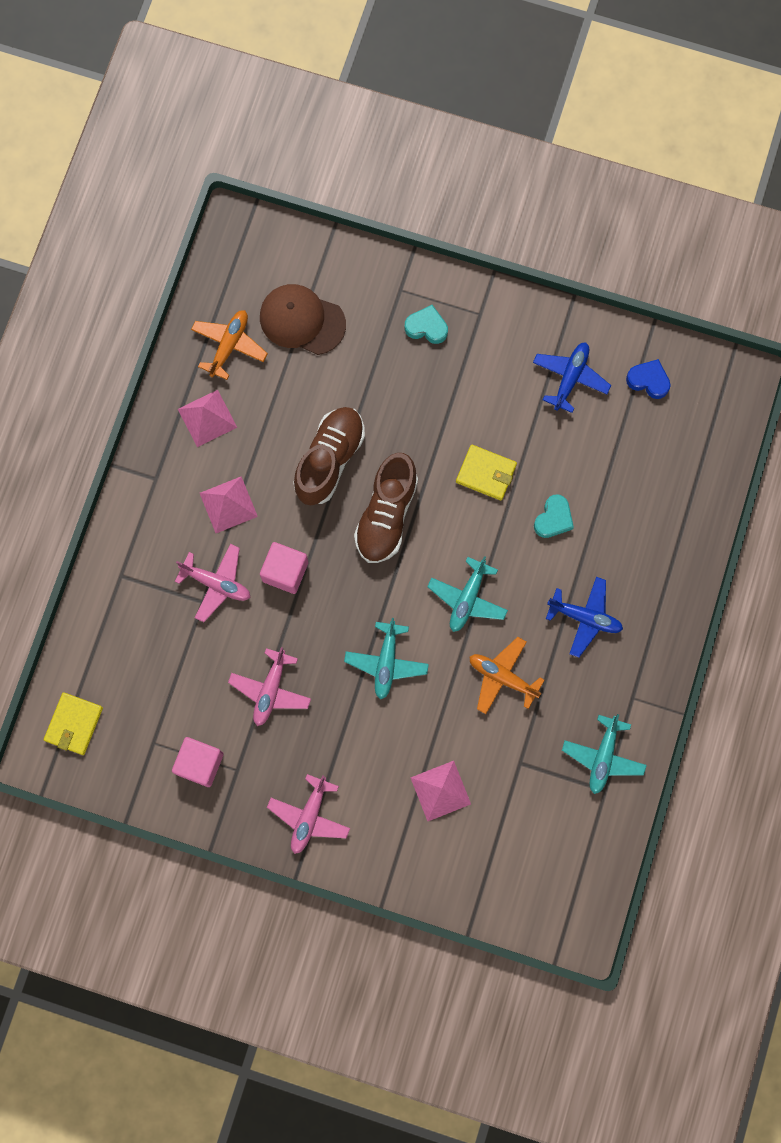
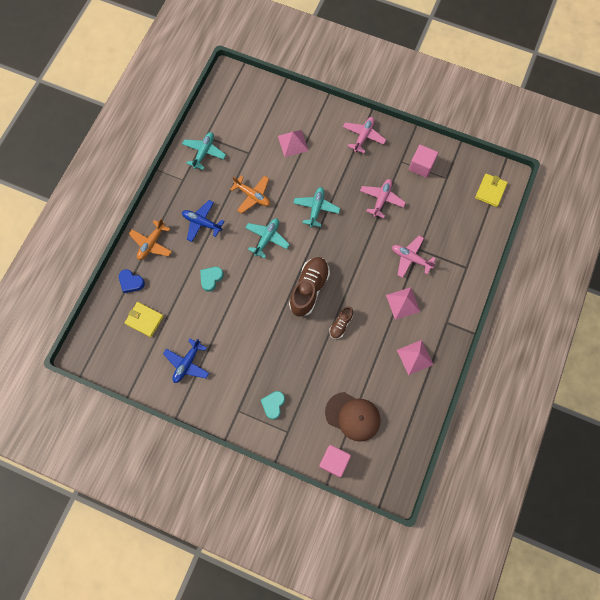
camera: 175 degrees left, 5 degrees down
orange plane [191,310,268,380] -> orange plane moved to [129,219,172,260]
pink cube [260,542,308,594] -> pink cube moved to [319,445,351,477]
brown shoe [293,407,365,505] -> brown shoe [329,306,353,339], size x0.53
turquoise heart [405,305,448,344] -> turquoise heart turned 90 degrees clockwise [261,391,285,420]
yellow wallet [456,445,517,501] -> yellow wallet moved to [125,302,164,337]
blue heart [626,359,671,399] -> blue heart moved to [119,269,145,293]

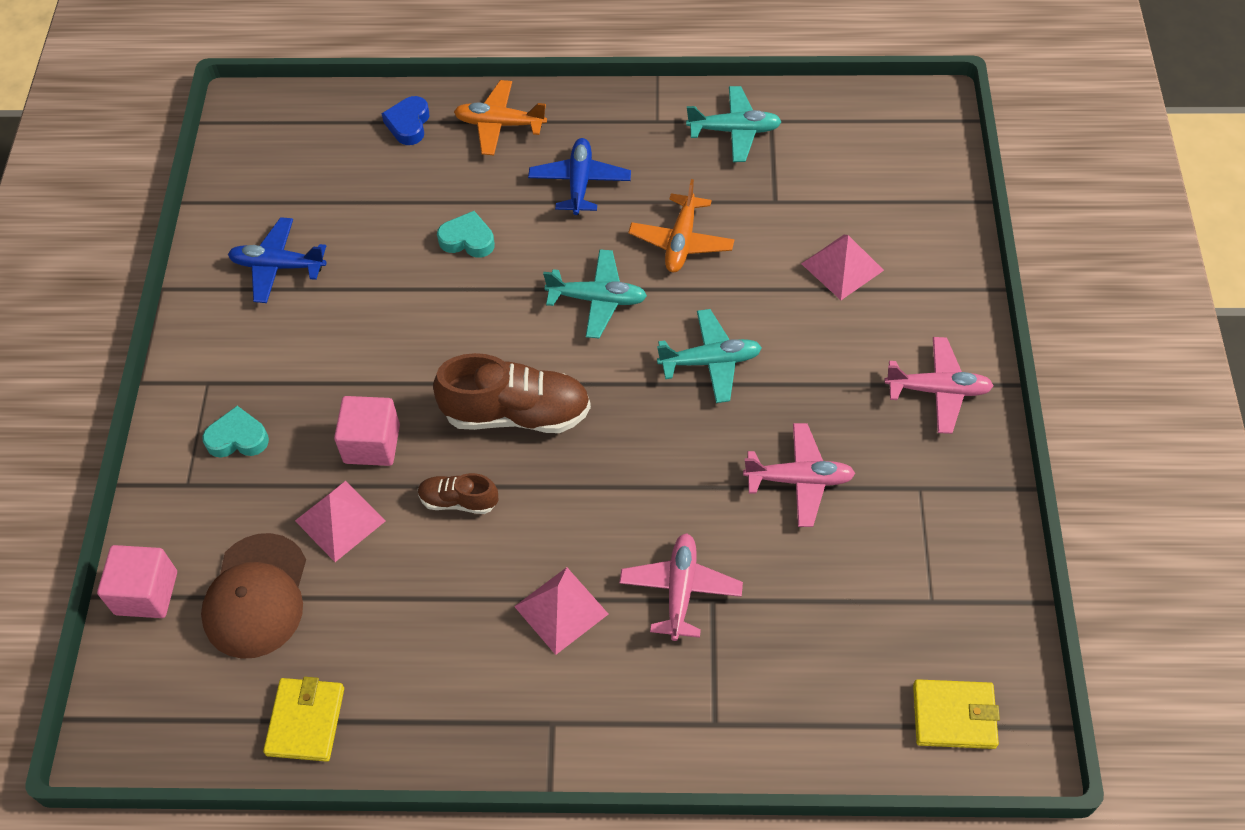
camera: 70 degrees right, 15 degrees down
yellow wallet [125,302,164,337] -> yellow wallet moved to [263,677,344,762]
pink pyramid [397,340,434,375] -> pink pyramid moved to [295,481,386,562]
pink cube [409,145,438,178] -> pink cube moved to [334,396,400,466]

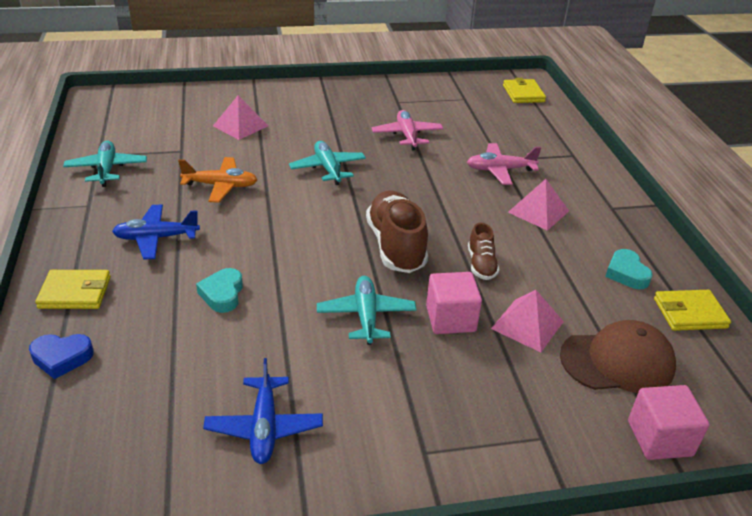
camera: 105 degrees left, 20 degrees down
turquoise heart [202,406,269,458] -> turquoise heart moved to [605,249,653,289]
orange plane [454,80,547,155] -> yellow wallet [35,270,111,309]
turquoise plane [543,249,647,338] -> turquoise plane moved to [317,276,417,345]
pink plane [884,337,994,434] -> none

